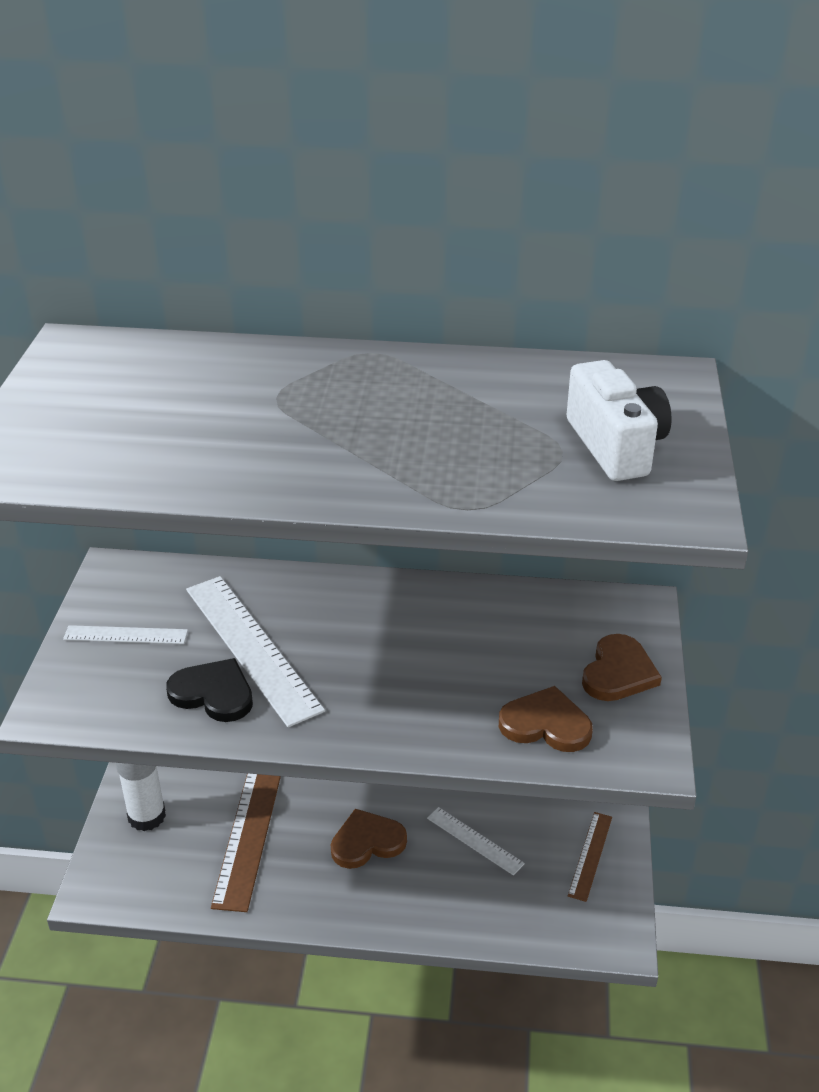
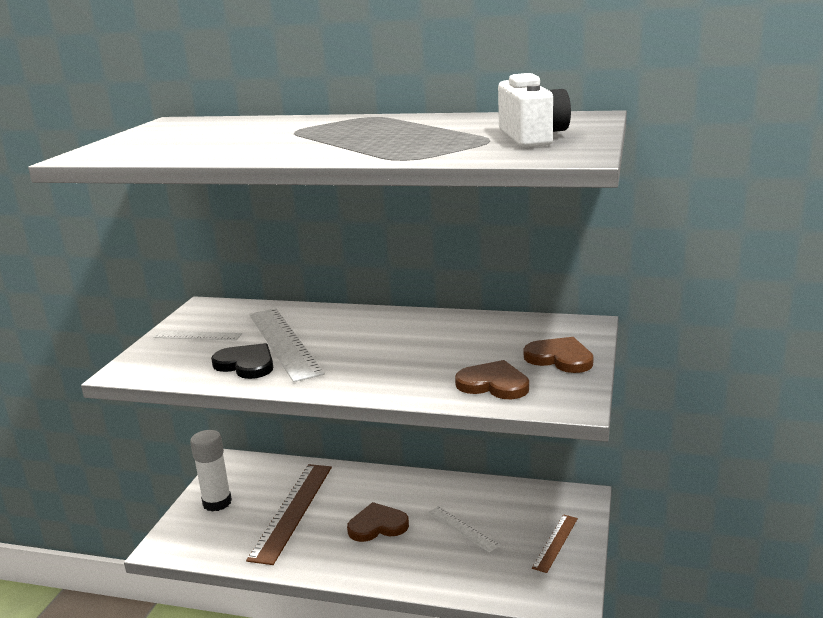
camera: 10 degrees right, 15 degrees down
brown heart [582,634,662,701] -> brown heart turned 90 degrees counterclockwise [524,337,594,373]

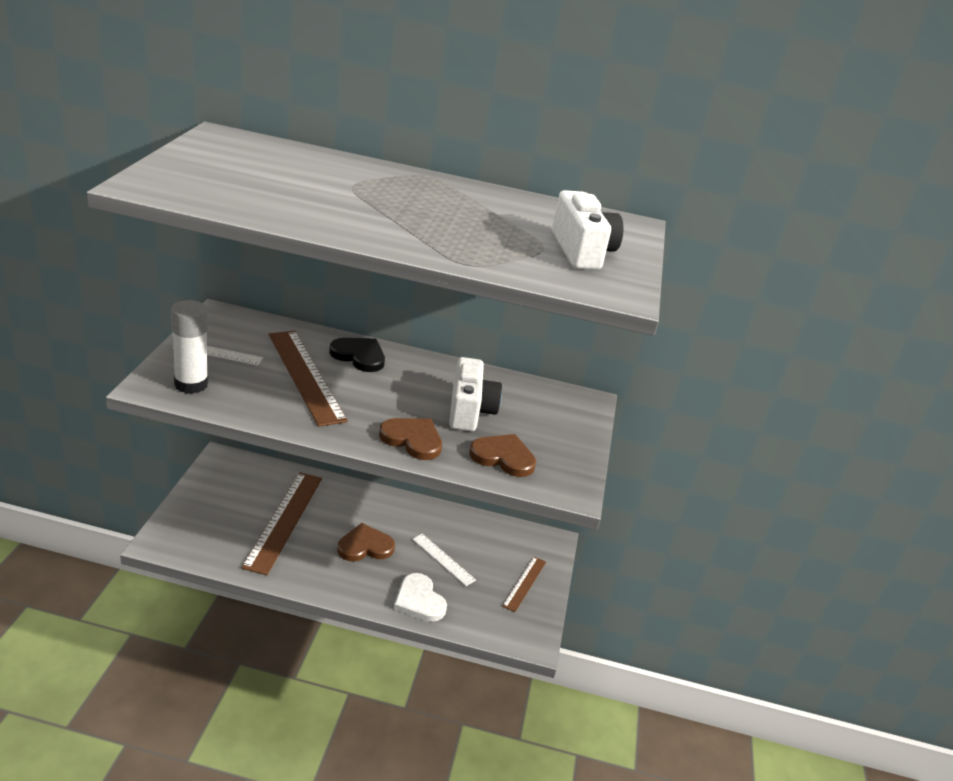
camera: 10 degrees left, 10 degrees up
white glue stick [190,430,232,512] -> white glue stick moved to [171,300,208,394]
black heart [211,343,273,379] -> black heart moved to [329,338,385,372]
white ruler [249,308,325,382] -> brown ruler [269,331,348,427]
brown heart [524,337,594,373] -> brown heart moved to [379,418,442,460]
none -> white heart [394,573,447,622]
none -> white camera [449,357,502,431]

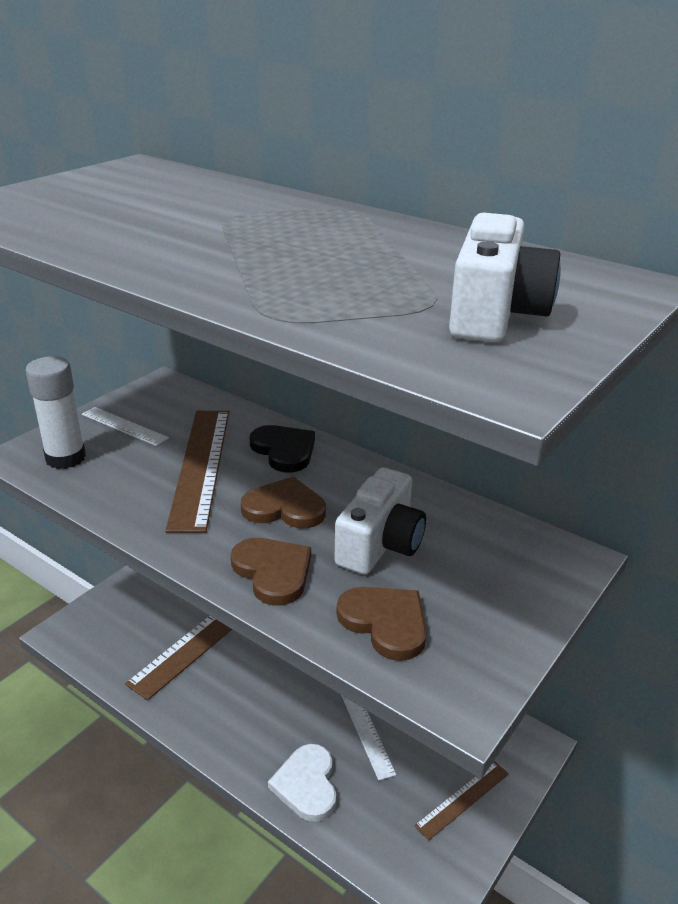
camera: 30 degrees right, 0 degrees up
brown heart [337,523,395,562] -> brown heart moved to [241,476,326,528]

